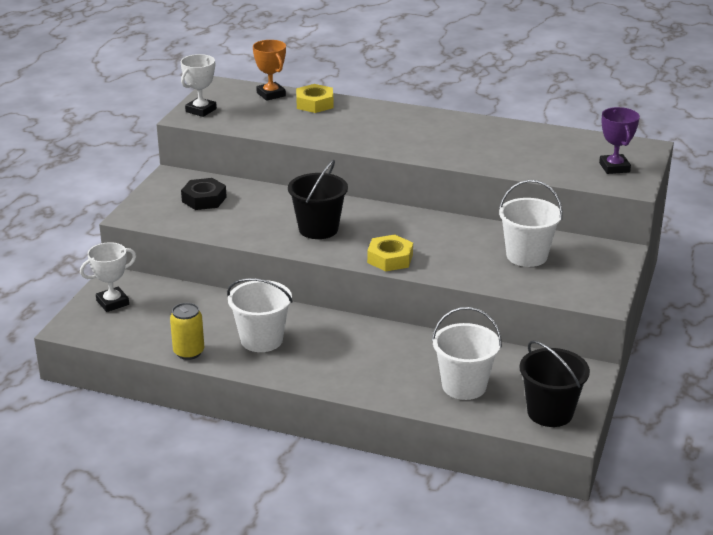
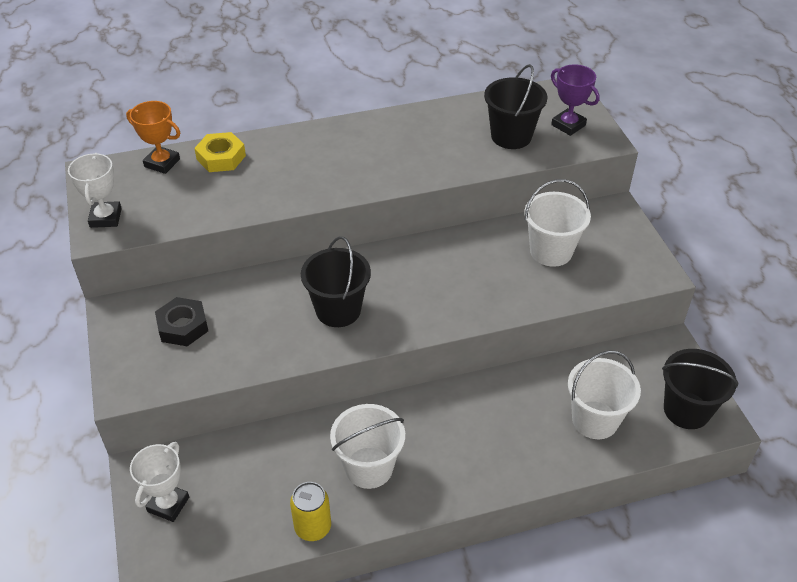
camera: 35 degrees left, 15 degrees up
yellow nut [367,235,413,271] -> none
none -> black bucket [484,64,547,149]

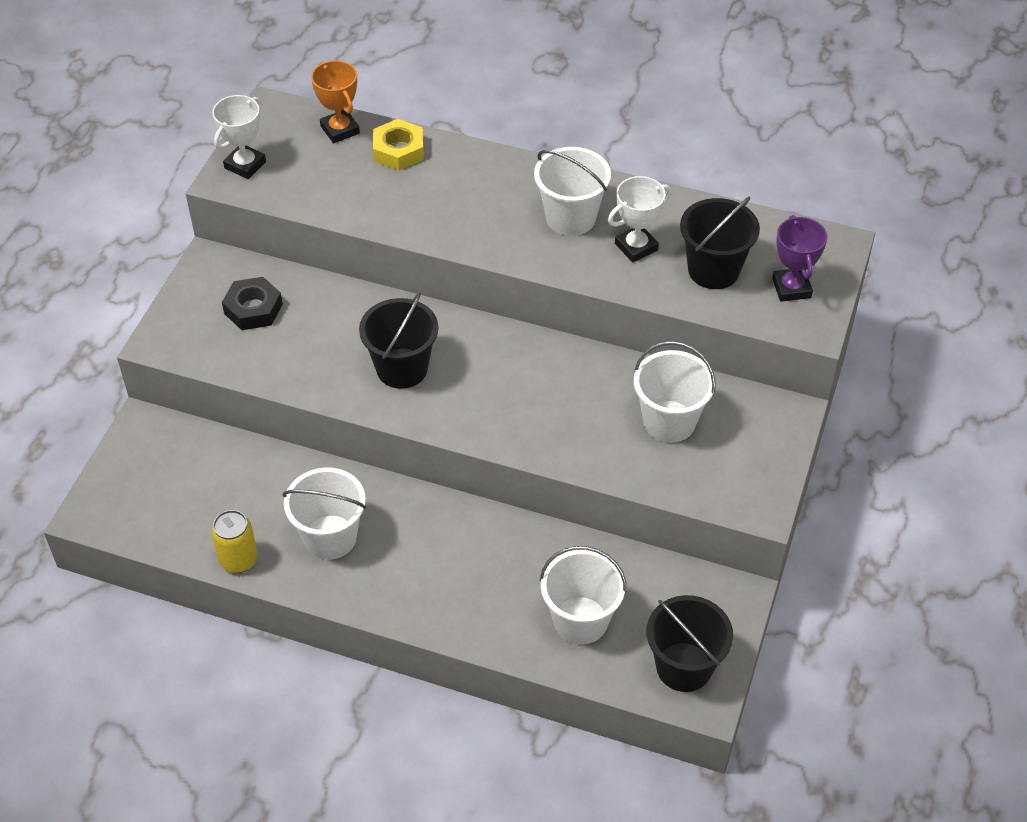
camera: 35 degrees right, 5 degrees up
white trophy [130,442,189,522] -> white trophy moved to [608,176,671,262]
none -> white bucket [534,147,611,236]

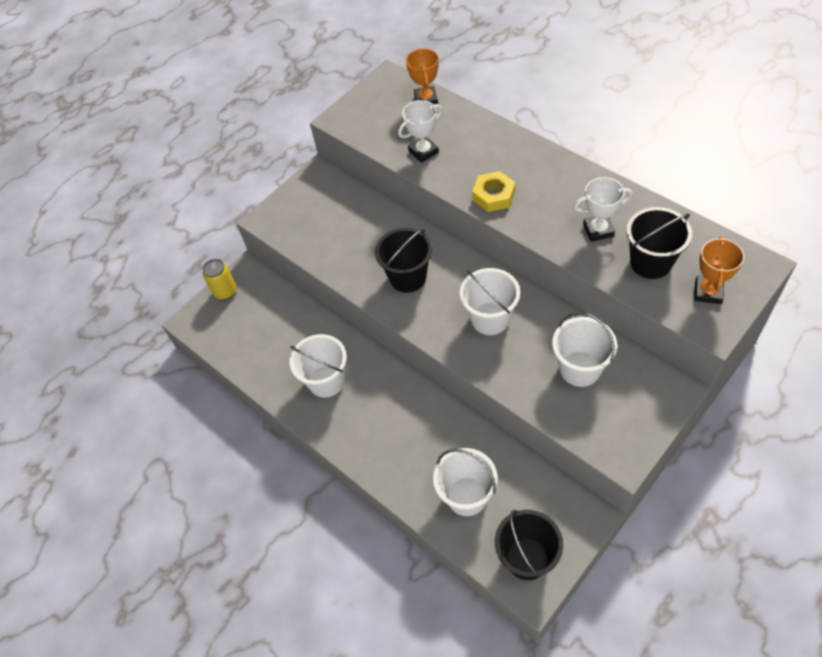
camera: 30 degrees right, 5 degrees up
yellow can [211,510,258,573] -> yellow can moved to [203,259,236,300]
white trophy [212,95,266,179] -> white trophy moved to [398,100,442,163]
black nut [222,277,283,330] -> none
yellow nut [373,119,424,170] -> yellow nut moved to [472,171,515,212]
white bucket [534,147,611,236] -> white bucket moved to [460,268,520,335]
purple trophy [772,215,828,302] -> orange trophy [694,236,744,304]

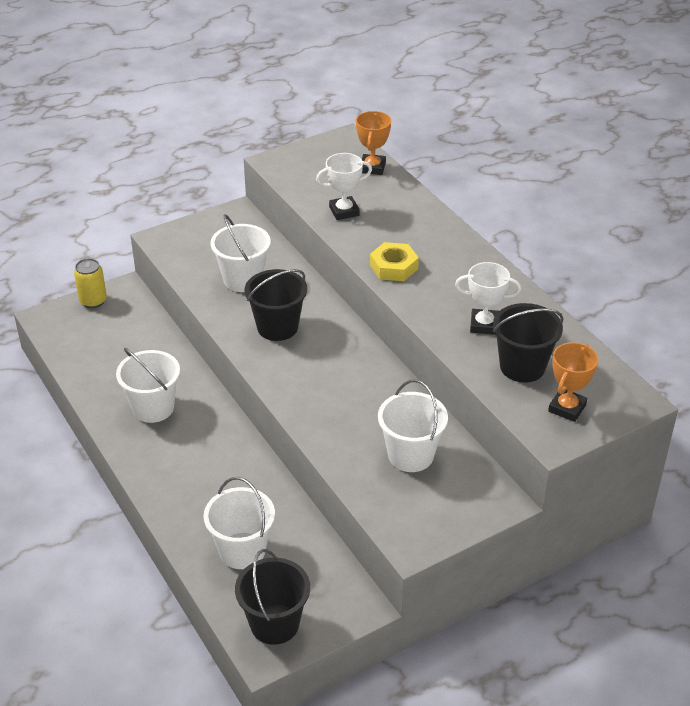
camera: 10 degrees right, 15 degrees down
white bucket [460,268,520,335] -> white bucket moved to [210,214,271,292]

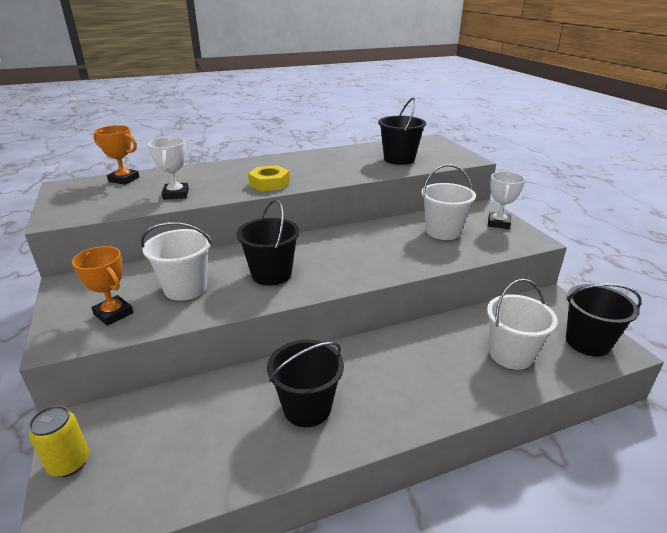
camera: 80 degrees left, 10 degrees down
white bucket [116,348,180,423] -> black bucket [267,339,344,427]
white trophy [455,262,521,335] -> white trophy moved to [488,172,525,229]
orange trophy [548,342,598,422] -> orange trophy moved to [72,246,133,326]

